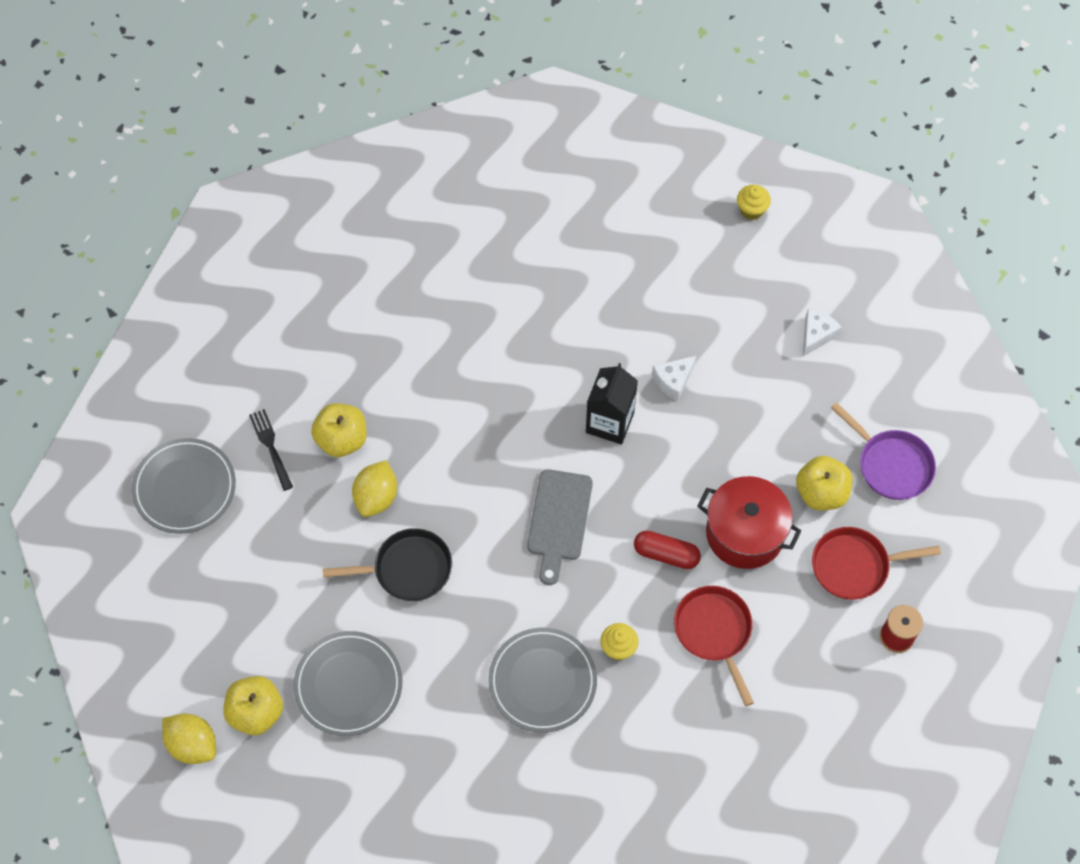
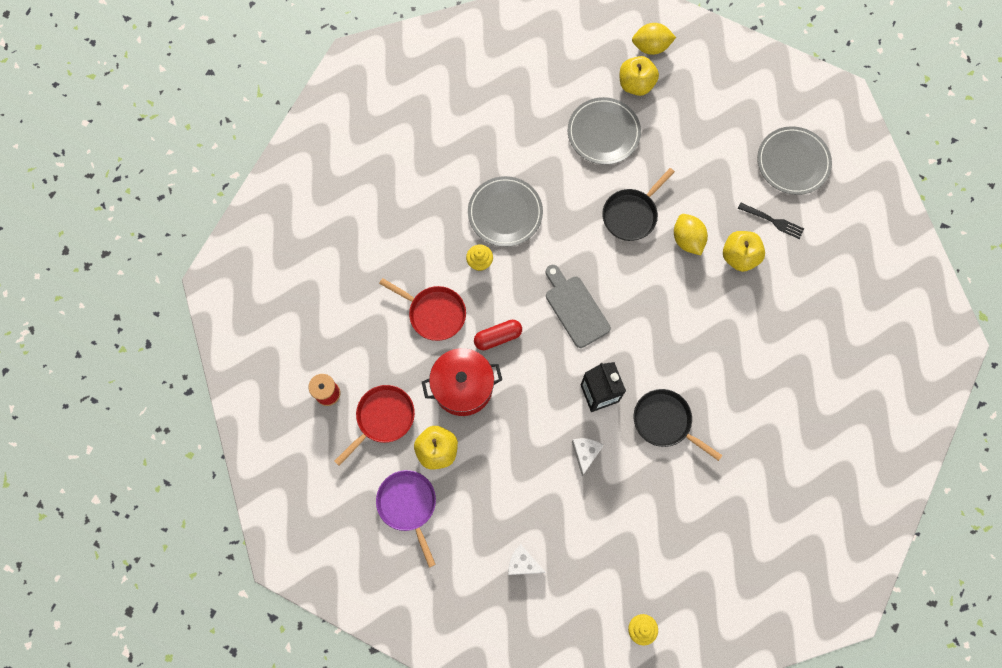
camera: 140 degrees right, 10 degrees up
white cheese [803,309,842,357] -> white cheese turned 120 degrees clockwise [508,544,546,575]
purple pan [831,402,936,500] -> purple pan turned 60 degrees clockwise [376,470,436,567]
none -> black pan [634,389,723,461]

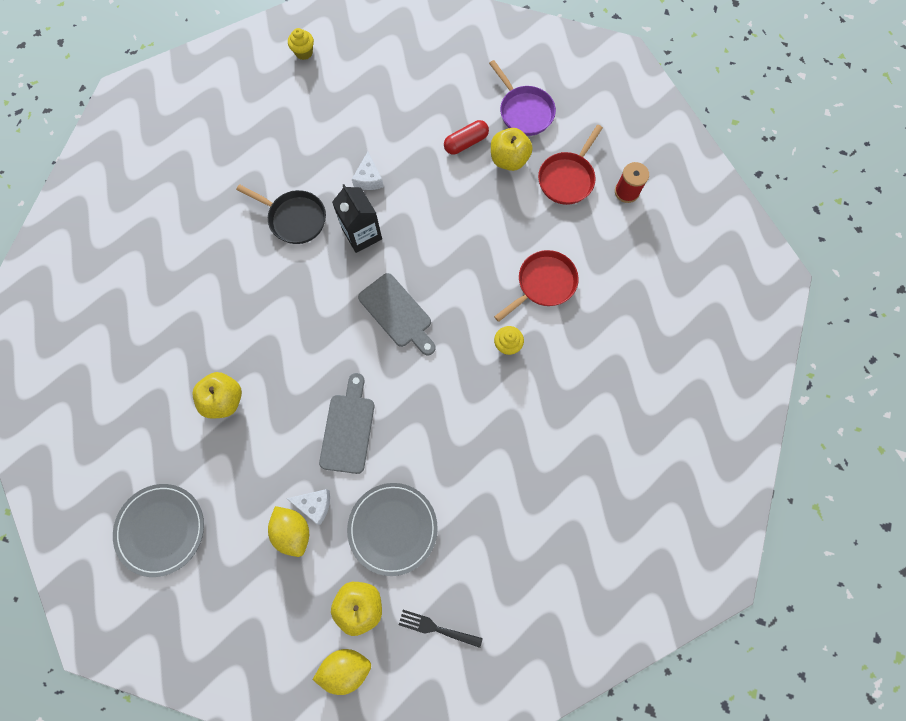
camera: 170 degrees right, 0 degrees up
red pan [379,278,466,341] -> red pan turned 120 degrees clockwise [494,250,579,322]
red pot [422,348,502,416] -> none
grey plate [468,176,543,247] -> none
red capsule [474,320,522,350] -> red capsule moved to [444,120,489,155]
white cheese [508,544,546,575] -> white cheese moved to [287,489,330,525]
black pan [602,168,675,241] -> grey cutting board [319,373,374,474]
yellow lemon [674,214,708,255] -> yellow lemon moved to [268,506,309,557]
black fork [738,202,804,239] -> black fork moved to [399,610,483,648]

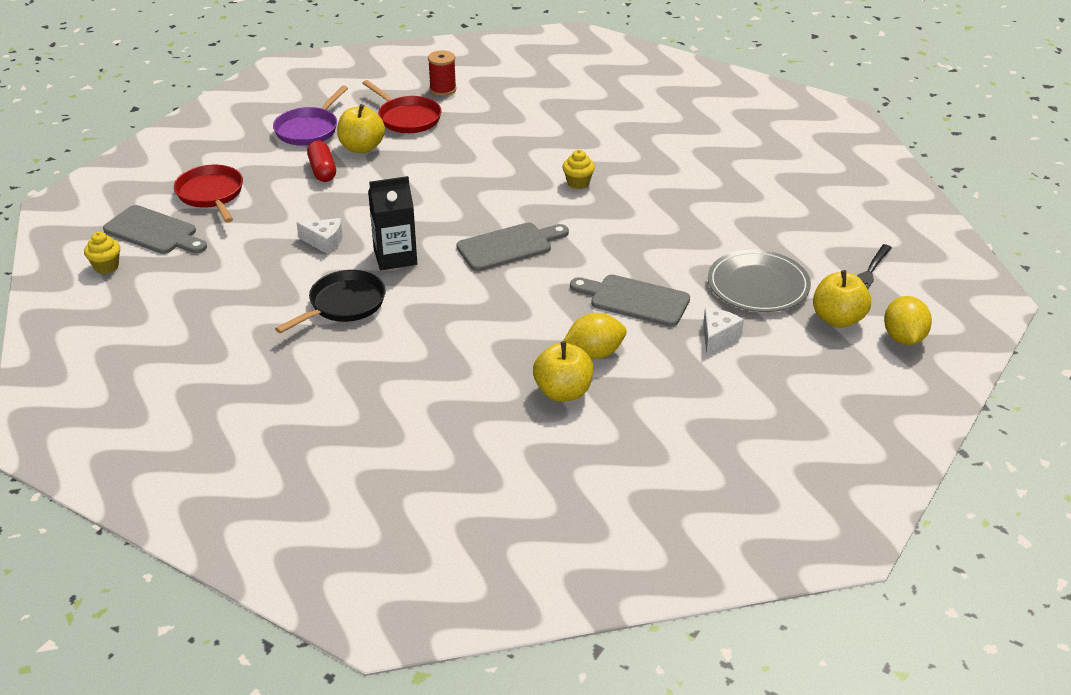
camera: 75 degrees left, 35 degrees down
grey plate [113,484,204,577] -> none
yellow lemon [268,506,309,557] -> yellow lemon moved to [563,313,627,359]
purple pan [489,60,556,136] -> purple pan turned 135 degrees clockwise [273,85,348,146]
red pan [494,250,579,322] -> red pan moved to [174,165,243,223]
none -> grey cutting board [103,205,207,254]

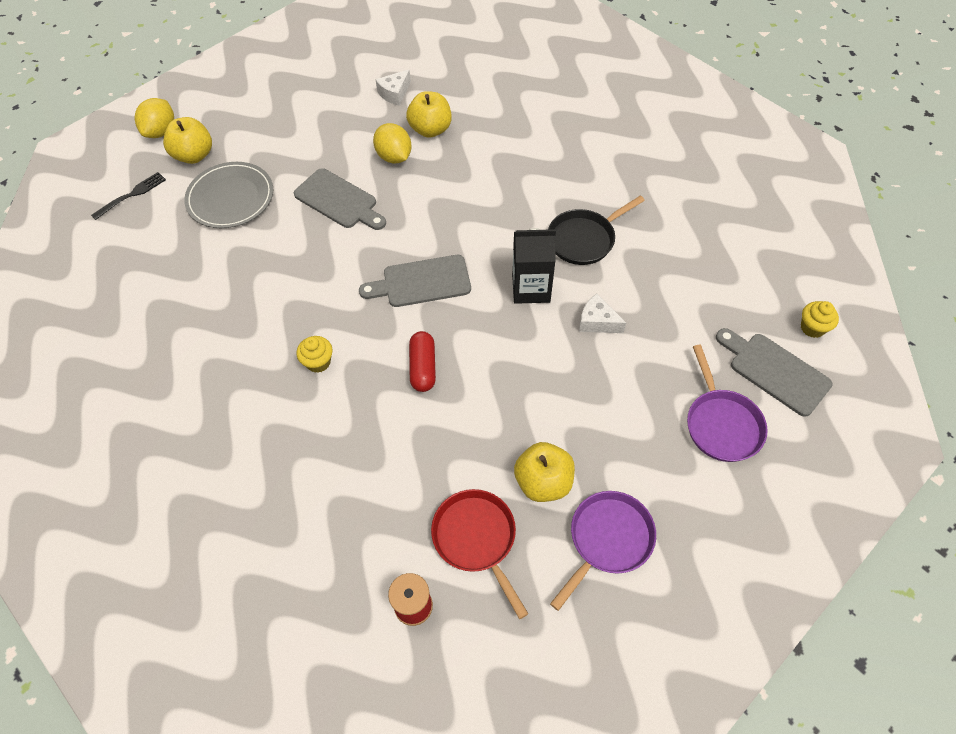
camera: 165 degrees left, 20 degrees up
red pan [174,165,243,223] -> purple pan [687,345,768,462]
red capsule [307,141,336,182] -> red capsule moved to [409,331,436,392]
yellow lemon [563,313,627,359] -> yellow lemon turned 60 degrees clockwise [373,123,412,163]
white cheese [703,308,744,354] -> white cheese moved to [375,69,411,106]

